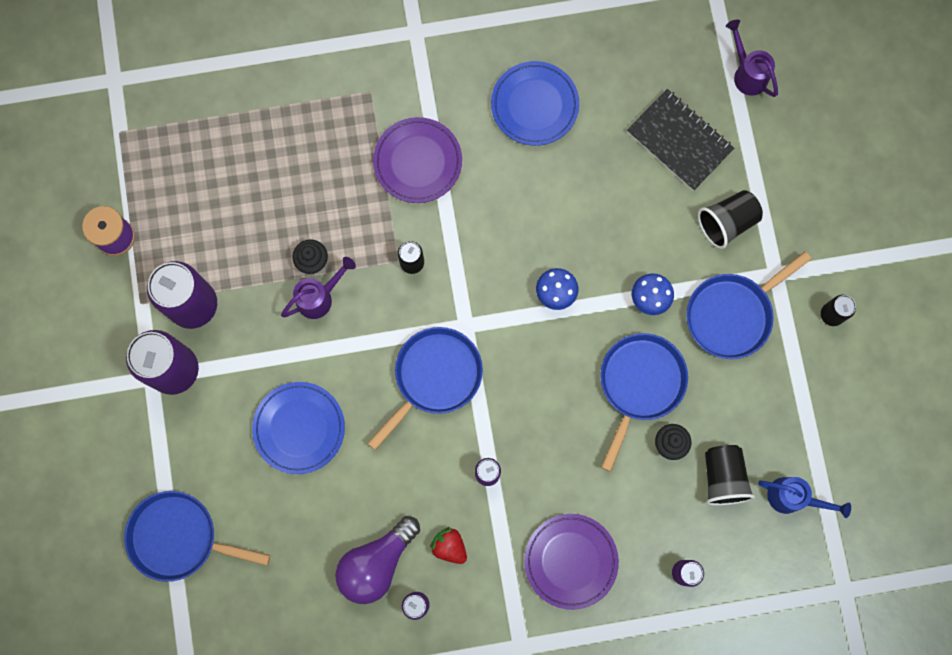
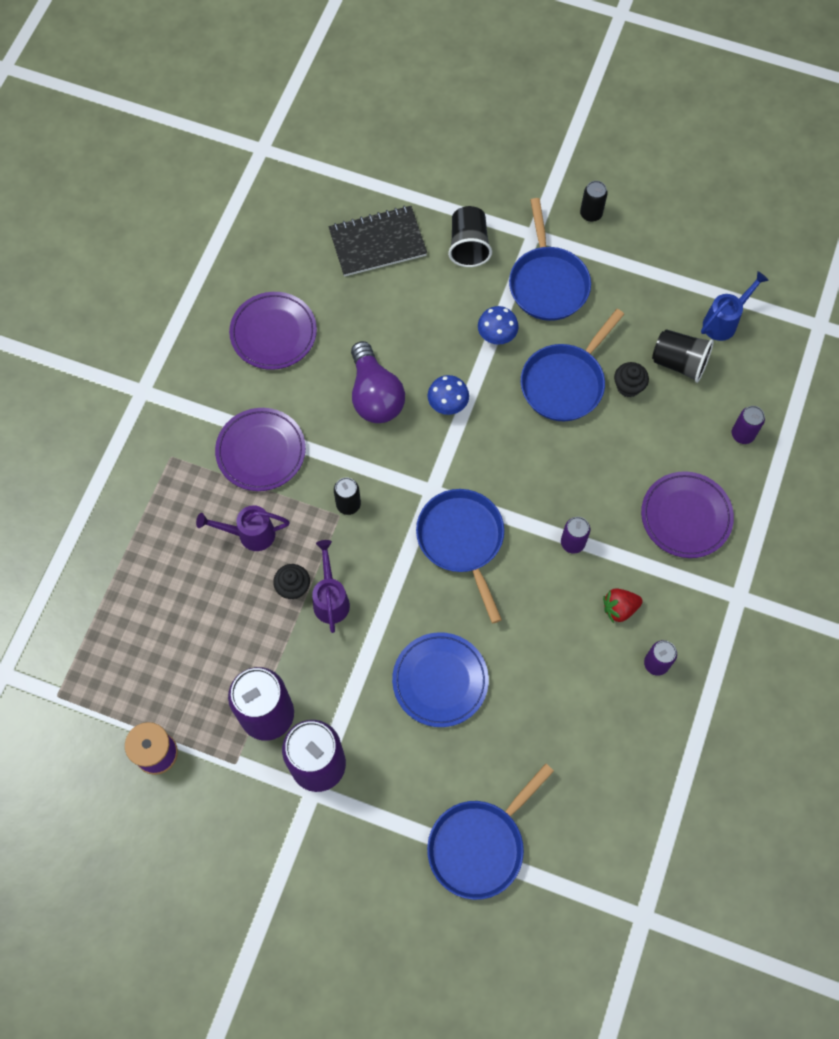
camera: 60 degrees left, 10 degrees down
purple light bulb [335,516,420,604] -> purple light bulb moved to [351,341,405,423]
blue plate [491,61,579,146] -> purple plate [229,292,317,370]
blue pan [600,333,688,472] -> blue pan turned 105 degrees counterclockwise [521,309,624,421]
purple watering can [726,19,778,97] -> purple watering can moved to [196,505,290,551]

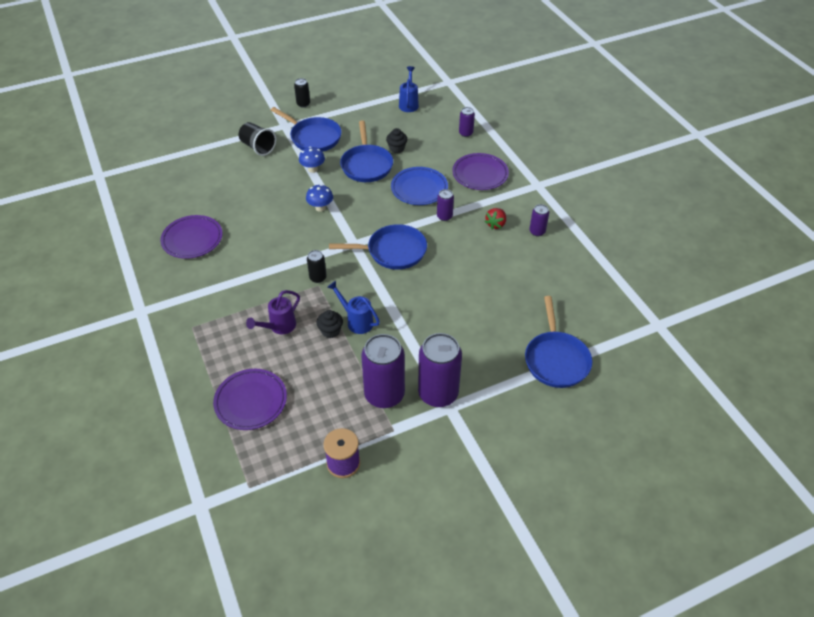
camera: 45 degrees left, 20 degrees down
purple plate [215,408,306,491] -> purple plate moved to [213,369,287,430]
purple watering can [312,540,350,633] -> blue watering can [327,281,380,334]
black notebook [329,206,427,277] -> none
purple light bulb [351,341,405,423] -> none
blue plate [392,632,489,727] -> blue plate moved to [391,167,448,205]
blue pan [416,489,504,624] -> blue pan turned 150 degrees clockwise [329,224,427,270]
black cup [652,329,714,383] -> none

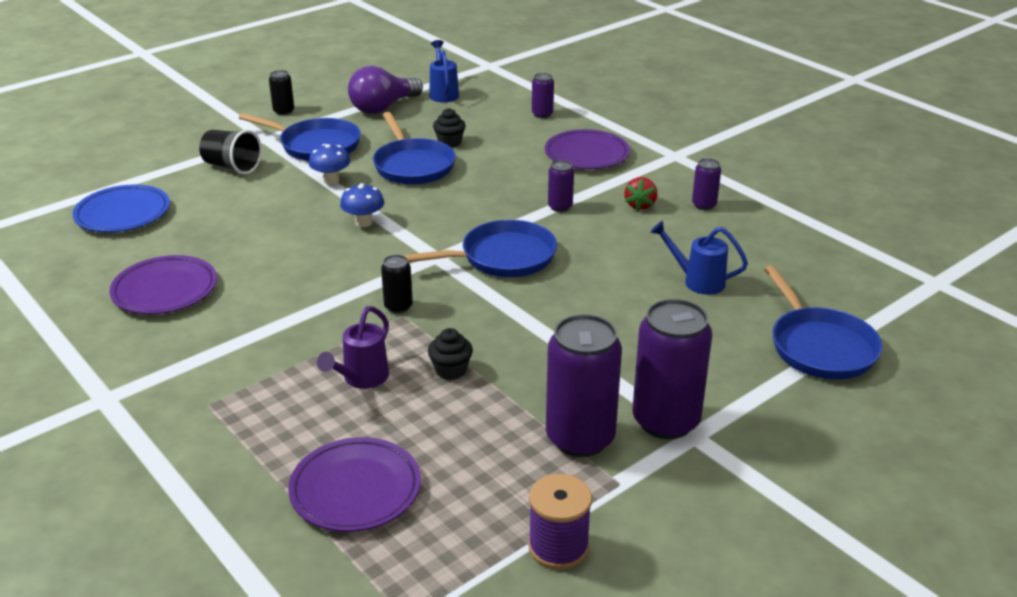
camera: 15 degrees left, 15 degrees down
blue watering can [327,281,380,334] -> blue watering can moved to [650,221,748,295]
blue plate [391,167,448,205] -> blue plate moved to [72,184,170,233]
none -> purple light bulb [348,66,423,114]

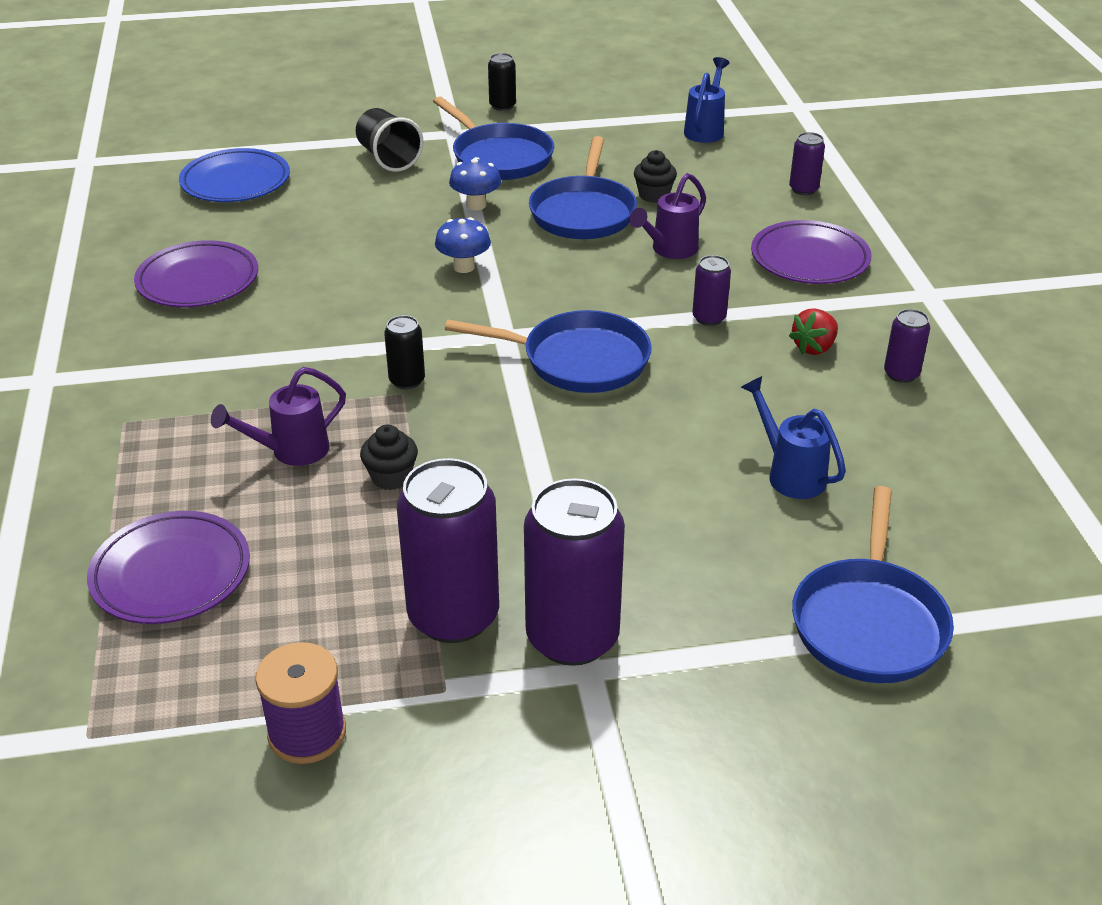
camera: 30 degrees right, 5 degrees up
purple light bulb [348,66,423,114] -> none
none -> purple watering can [629,173,706,259]

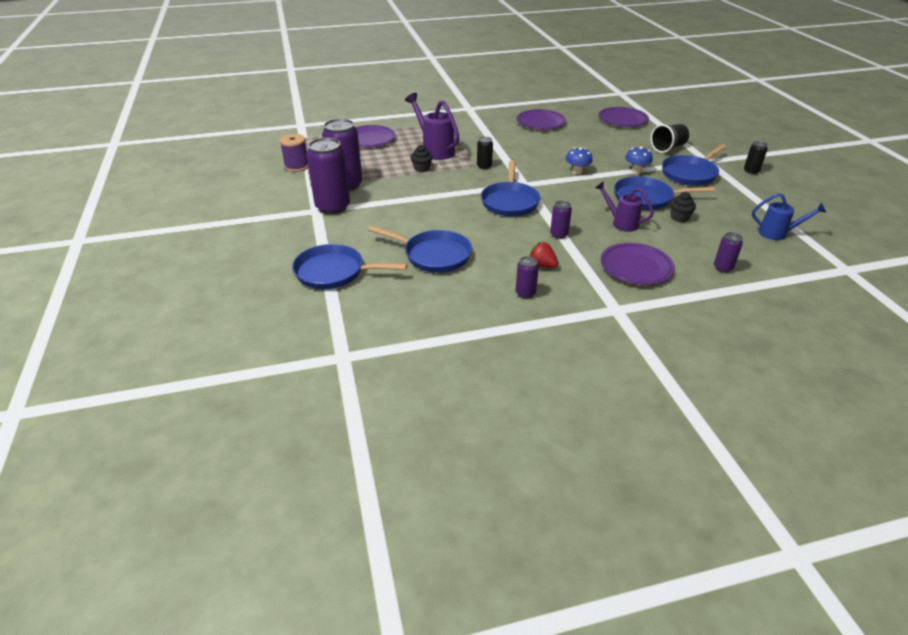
camera: 85 degrees right, 0 degrees up
blue plate [179,148,290,202] -> purple plate [598,107,649,127]
purple watering can [211,367,346,466] -> purple watering can [405,93,460,160], size x1.54
blue watering can [741,376,846,499] -> blue pan [368,225,472,273]

